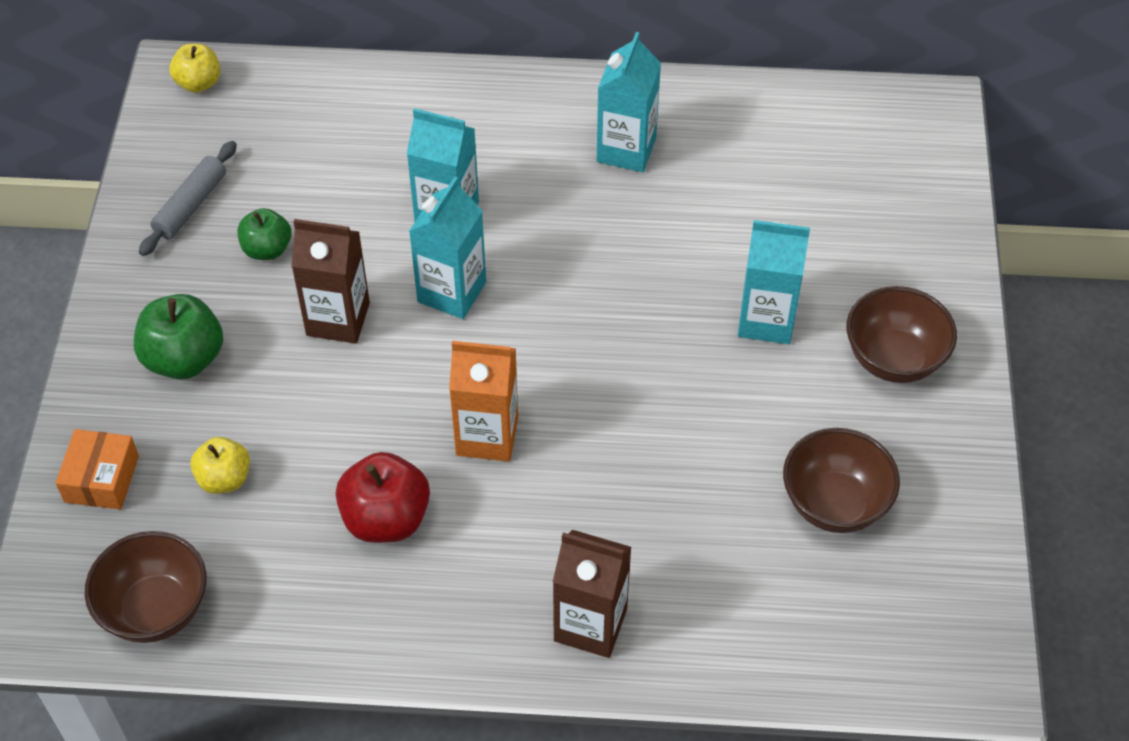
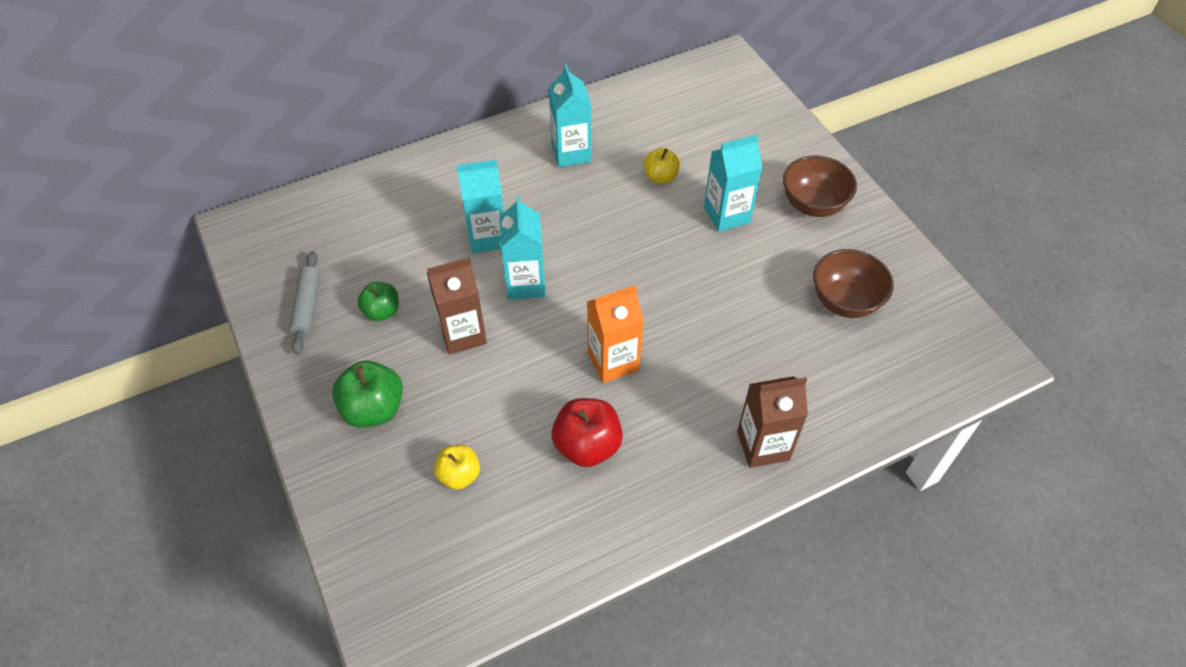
camera: 30 degrees left, 0 degrees up
orange box [56,429,139,510] -> none
brown bowl [85,531,206,643] -> none
yellow apple [170,44,220,93] -> yellow apple moved to [644,148,680,183]

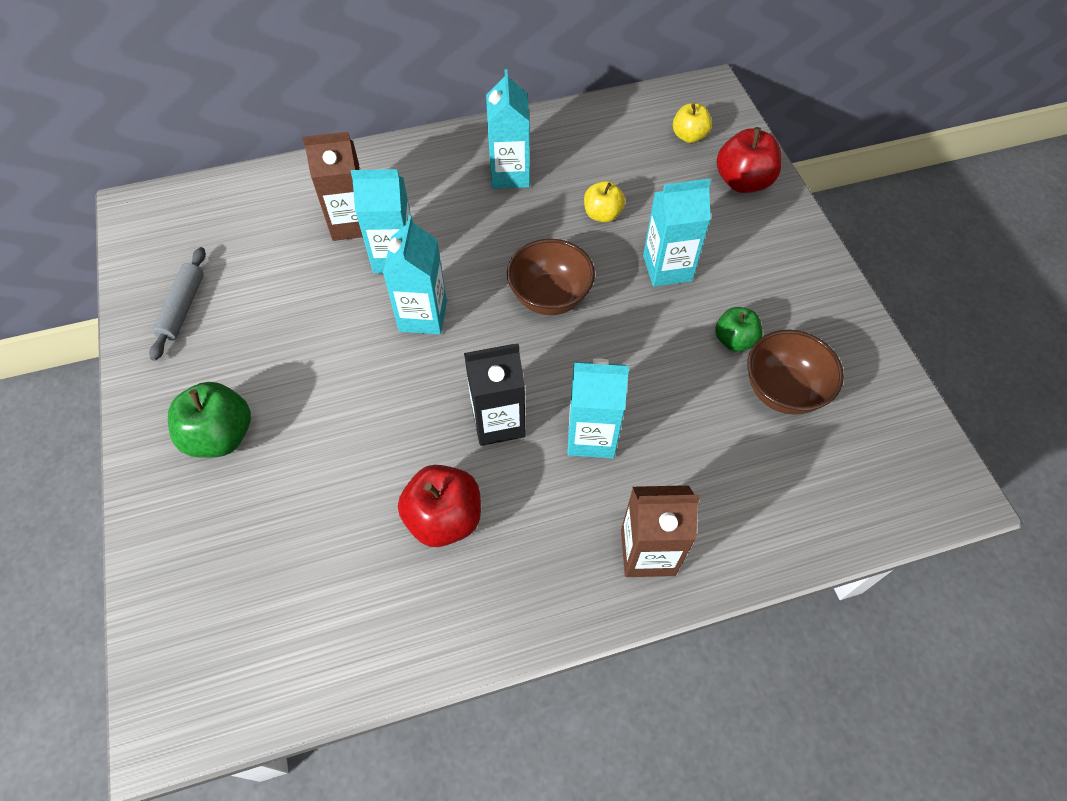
camera: 10 degrees right, 5 degrees up
green apple [357,282,399,321] -> green apple moved to [715,307,763,352]
brown carton [427,258,487,355] -> brown carton moved to [303,132,363,241]
yellow apple [434,445,480,490] -> yellow apple moved to [673,103,712,143]
orange carton [587,285,644,383] -> black carton [464,344,526,446]
brown bowl [783,155,857,217] -> brown bowl moved to [507,239,595,315]
none -> turquoise carton [567,358,629,458]
none -> red apple [717,127,782,193]

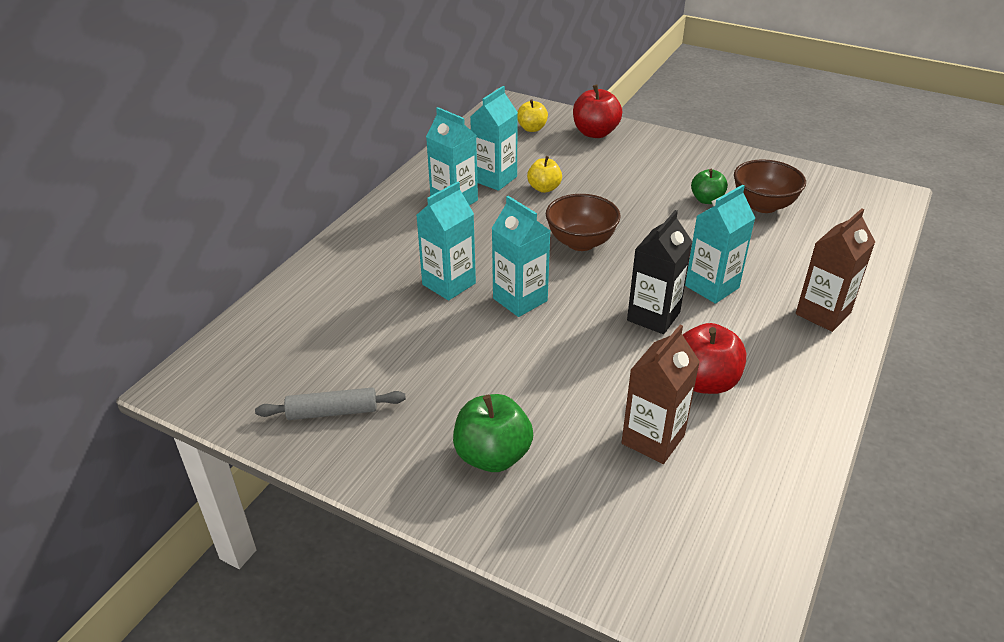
camera: 45 degrees left, 20 degrees down
grey rolling pin [149,247,206,361] -> grey rolling pin turned 60 degrees counterclockwise [255,387,406,420]
brown carton [303,132,363,241] -> brown carton moved to [621,325,700,464]
turquoise carton [643,178,711,287] -> turquoise carton moved to [470,86,518,191]

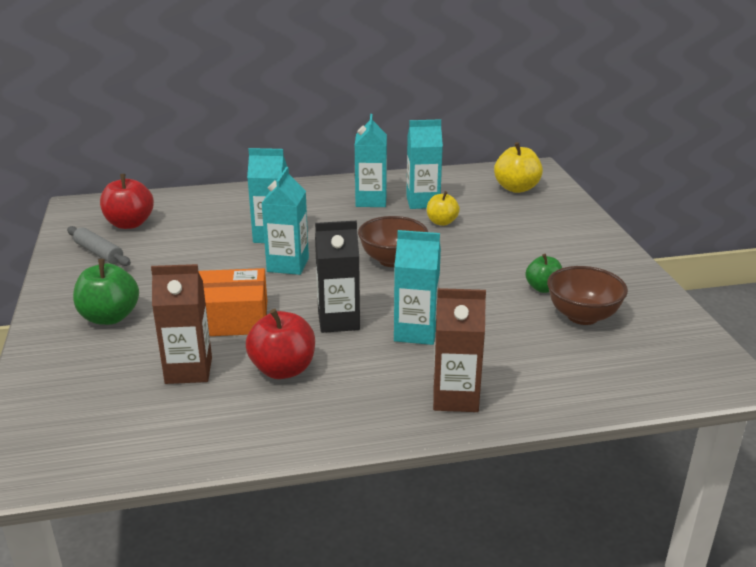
camera: 50 degrees right, 10 degrees down
yellow apple [517,100,548,132] -> yellow apple [494,142,543,193], size x1.56
red apple [573,85,622,138] -> red apple moved to [100,174,154,229]
none -> orange box [199,268,267,336]

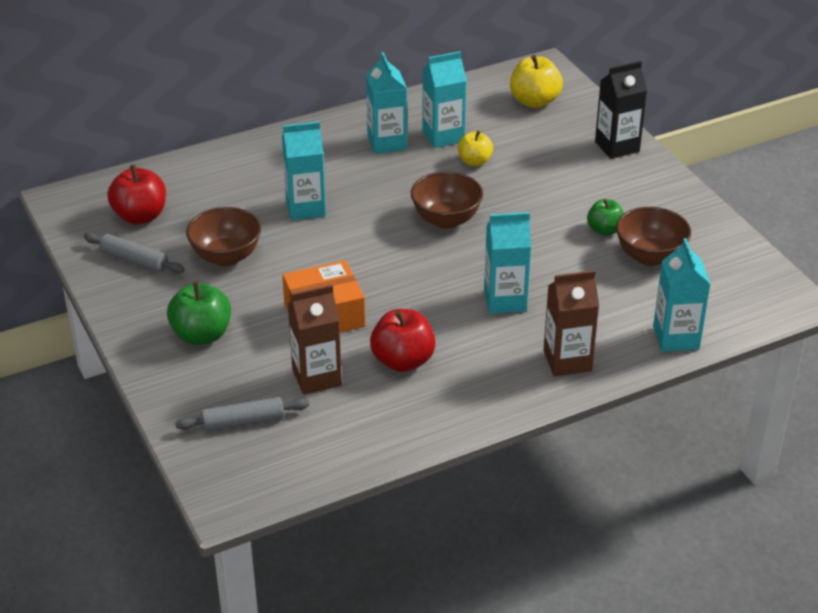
camera: 15 degrees left, 10 degrees up
turquoise carton [261,167,309,275] -> turquoise carton moved to [653,238,710,352]
black carton [315,220,360,333] -> black carton moved to [595,61,647,159]
none -> grey rolling pin [175,397,309,431]
none -> brown bowl [186,207,261,266]

